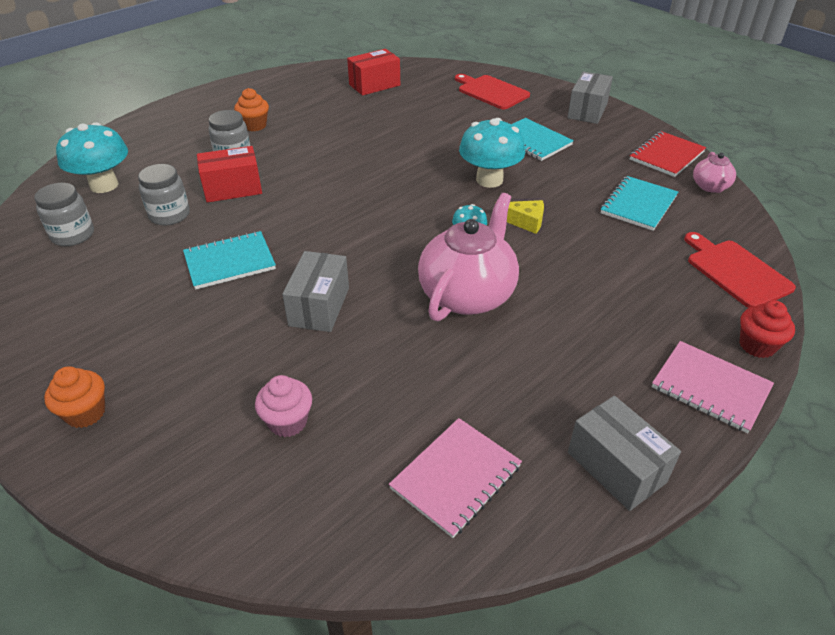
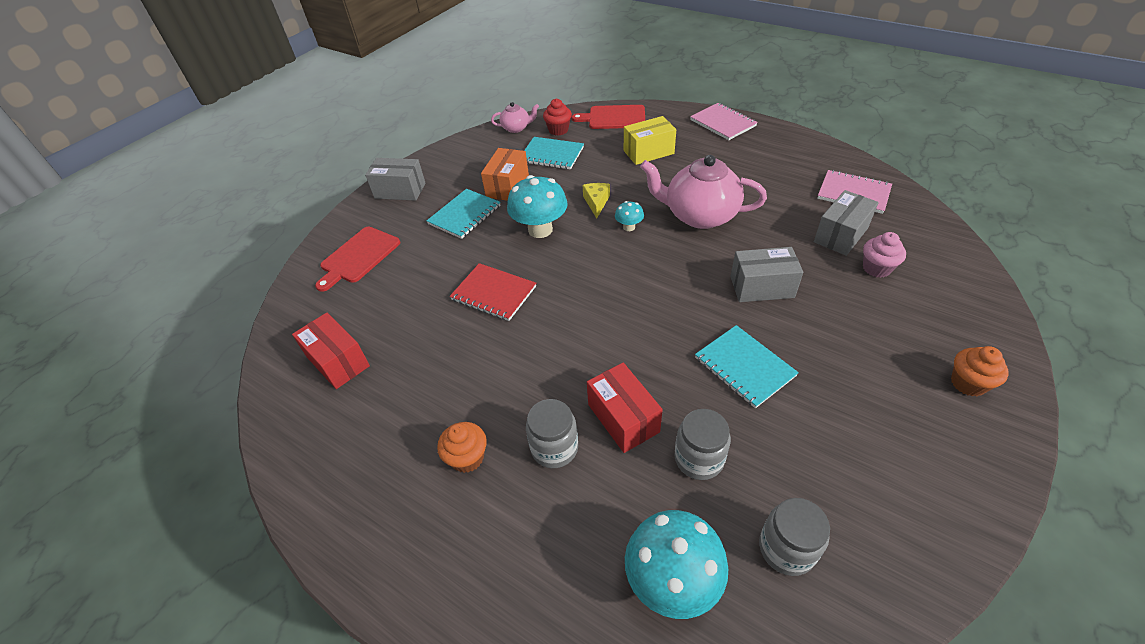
camera: 100 degrees left, 5 degrees up
grey box [568,396,681,511] -> grey box moved to [814,190,879,256]
red notebook [630,131,706,177] -> red notebook moved to [450,263,536,321]
pink notebook [652,341,774,434] -> pink notebook turned 60 degrees counterclockwise [690,103,758,140]
red cutting board [684,232,796,308] -> red cutting board turned 45 degrees clockwise [571,105,645,129]
red cupcake [740,300,795,358] -> red cupcake moved to [543,99,572,136]
none -> orange box [481,148,529,201]
none -> yellow box [624,116,676,165]

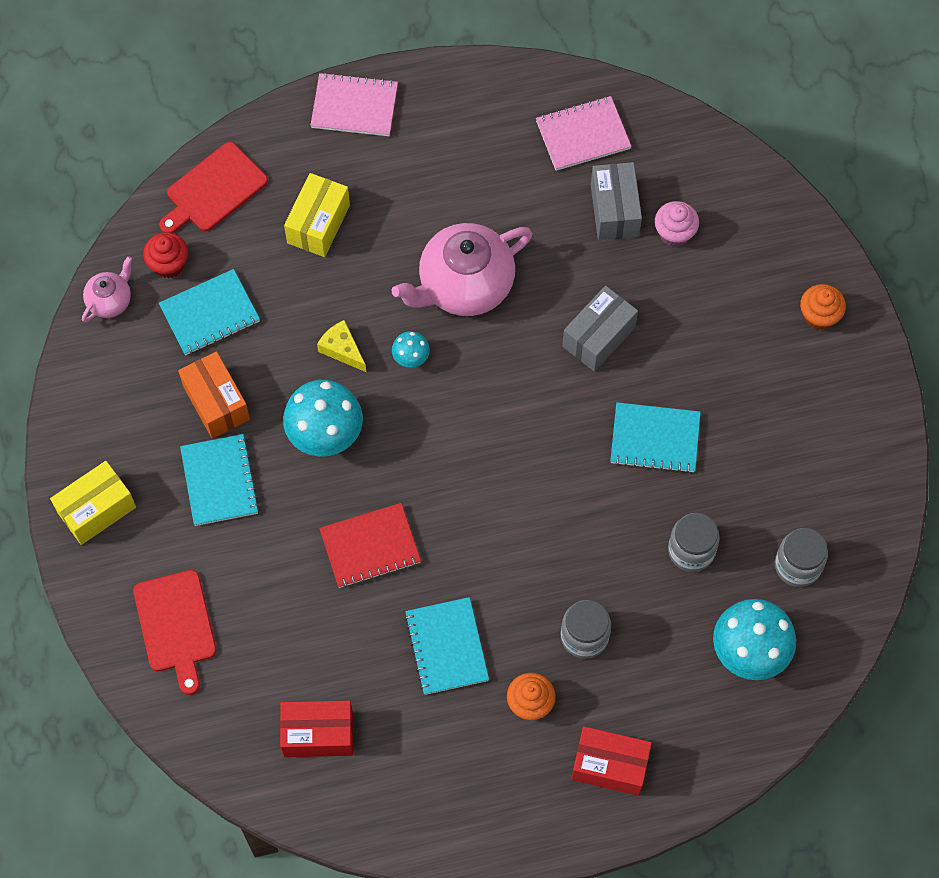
camera: 50 degrees left, 20 degrees up
grey box [365,158,425,201] -> yellow box [50,461,136,545]
red box [587,363,663,453] -> red box moved to [571,726,652,796]
none -> turquoise notebook [405,597,489,695]

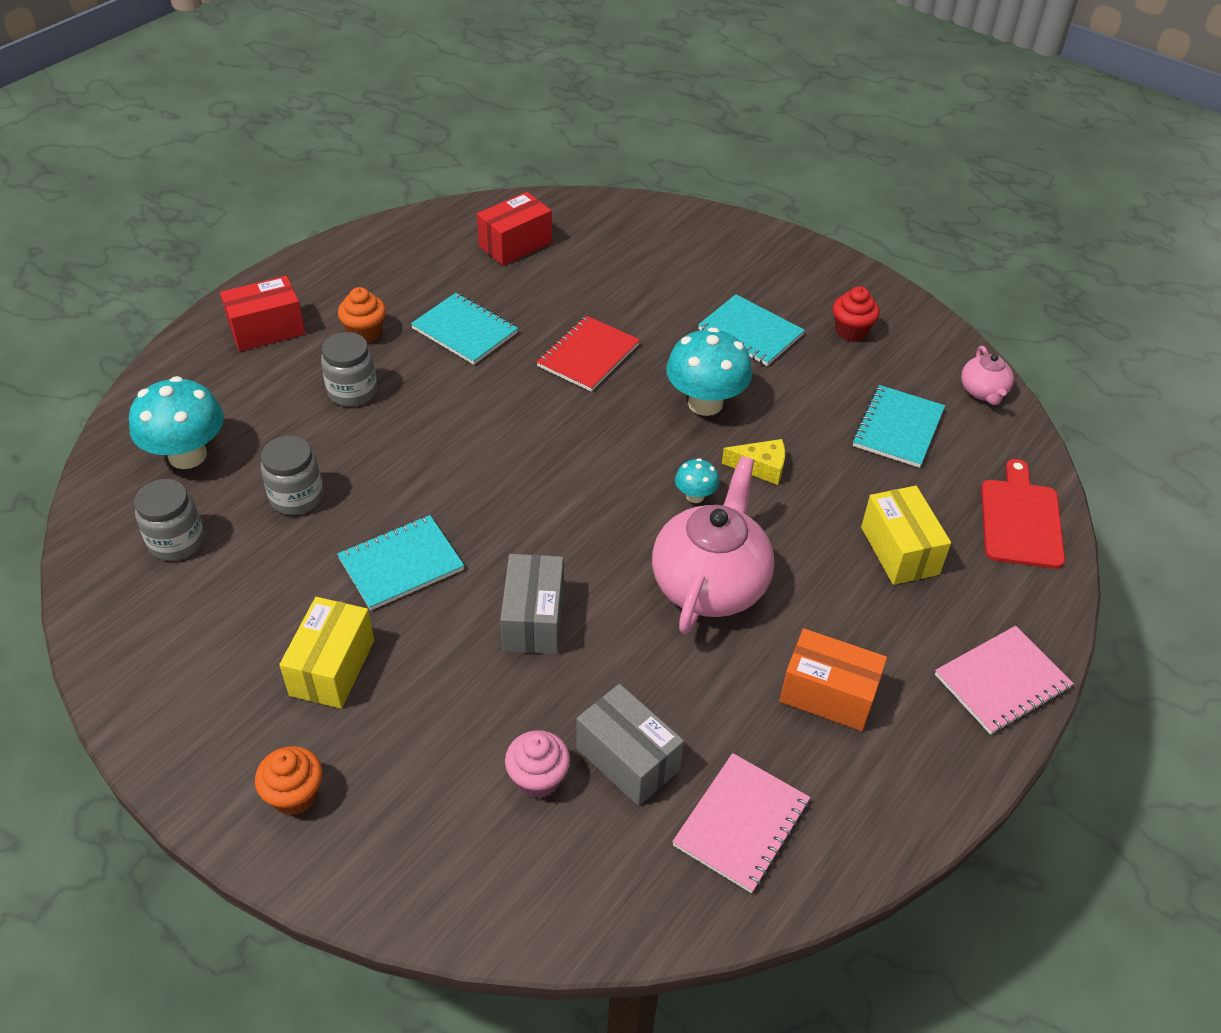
camera: 140 degrees right, 20 degrees down
yellow box [50,461,136,545] -> yellow box moved to [279,597,374,709]
red cutting board [133,570,217,695] -> none
red cupcake [143,232,188,278] -> red cupcake moved to [833,286,880,342]
orange box [178,351,250,439] -> orange box moved to [779,628,887,731]

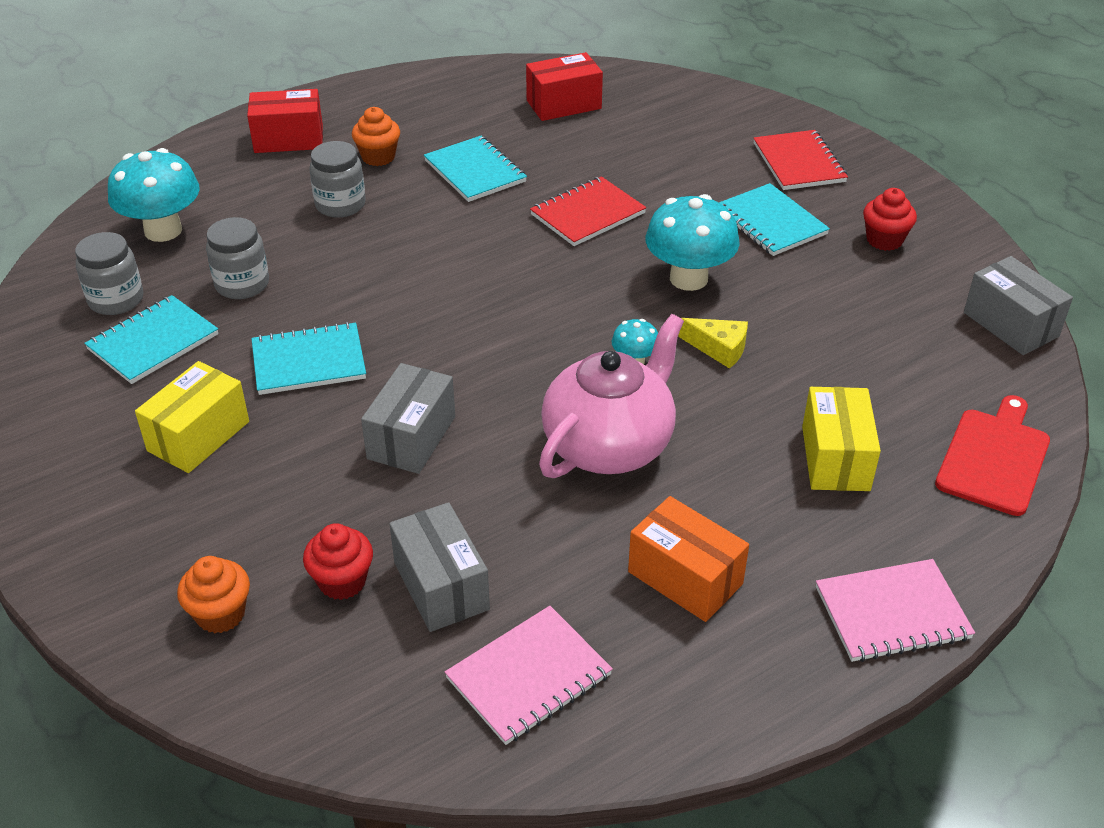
camera: 20 degrees right, 5 degrees down
orange cupcake [255,746,322,815] -> orange cupcake moved to [177,556,250,633]
pink cupcake [505,730,570,799] -> red cupcake [303,523,373,600]
turquoise notebook [852,385,945,468] -> turquoise notebook moved to [84,295,218,384]
pink teapot [961,346,1014,405] -> grey box [964,256,1073,355]
none -> red notebook [753,130,848,190]

